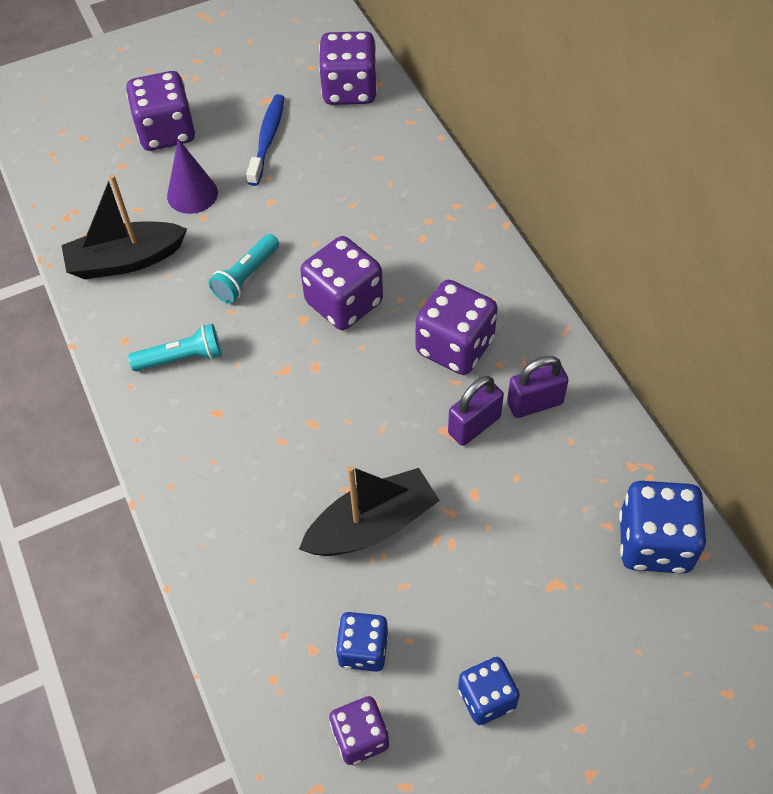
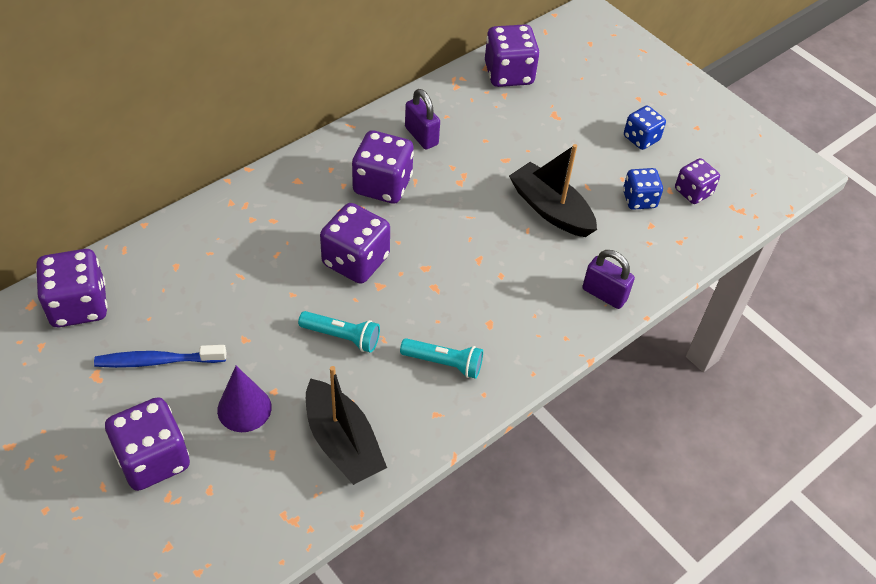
camera: 110 degrees left, 5 degrees down
turquoise flashlight [128,324,222,371] -> turquoise flashlight turned 135 degrees clockwise [400,338,483,379]
purple padlock [448,376,504,446] -> purple padlock moved to [582,250,635,309]
blue dice [619,481,706,574] -> purple dice [485,24,540,87]

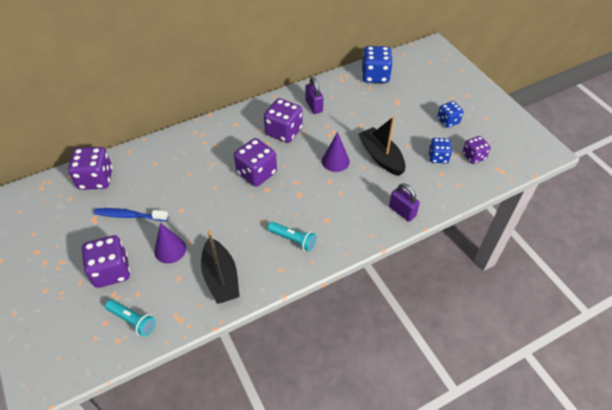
camera: 15 degrees right, 0 degrees up
turquoise flashlight [298,311,380,353] -> turquoise flashlight moved to [105,299,156,337]
purple dice [485,24,540,87] -> blue dice [362,46,393,83]
none -> purple cone [322,132,350,172]

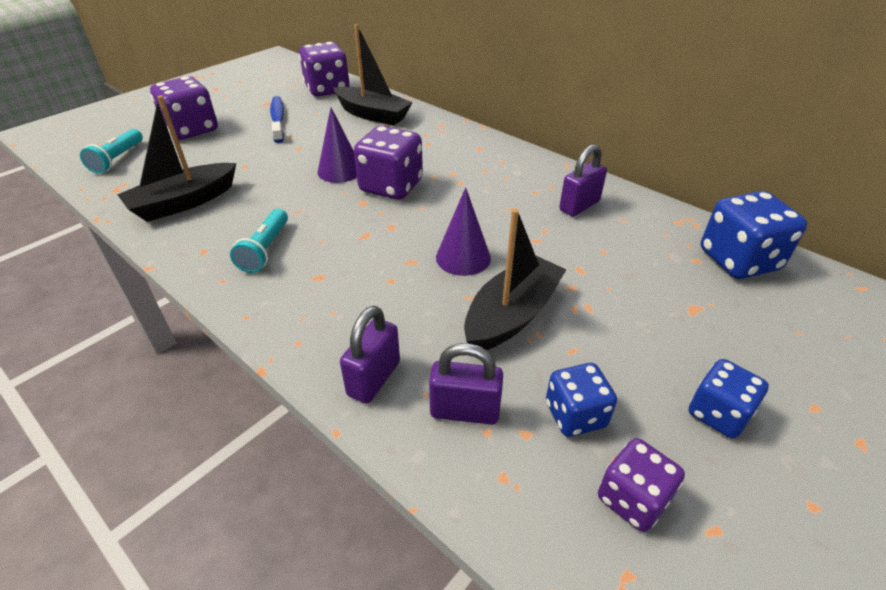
camera: 70 degrees right, 10 degrees down
purple cone [154,223,186,263] -> purple cone moved to [317,108,357,183]
purple dice [264,98,303,143] -> none
none -> black boat [334,24,413,125]
none -> purple padlock [429,343,503,425]

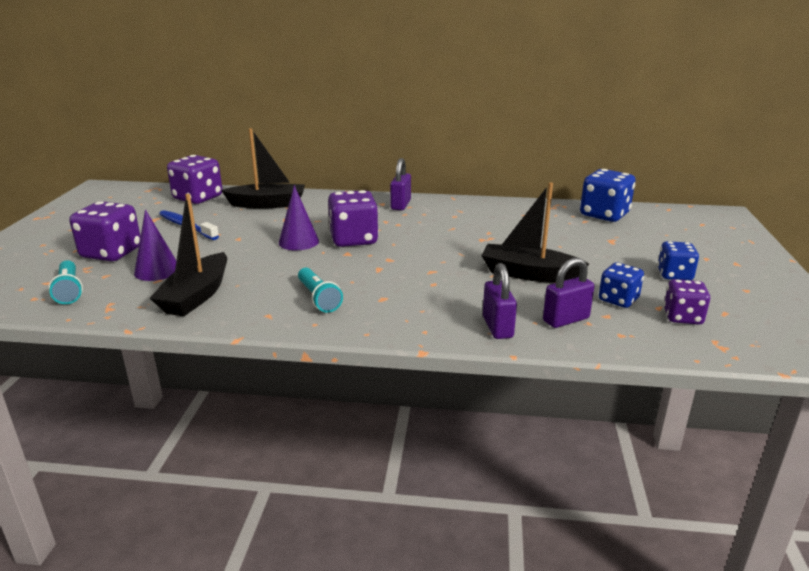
camera: 35 degrees left, 15 degrees down
purple cone [436,187,491,276] -> purple cone moved to [134,210,176,281]
black boat [464,209,567,350] -> black boat turned 75 degrees counterclockwise [481,182,589,282]
purple padlock [559,144,607,217] -> purple padlock moved to [390,158,411,210]

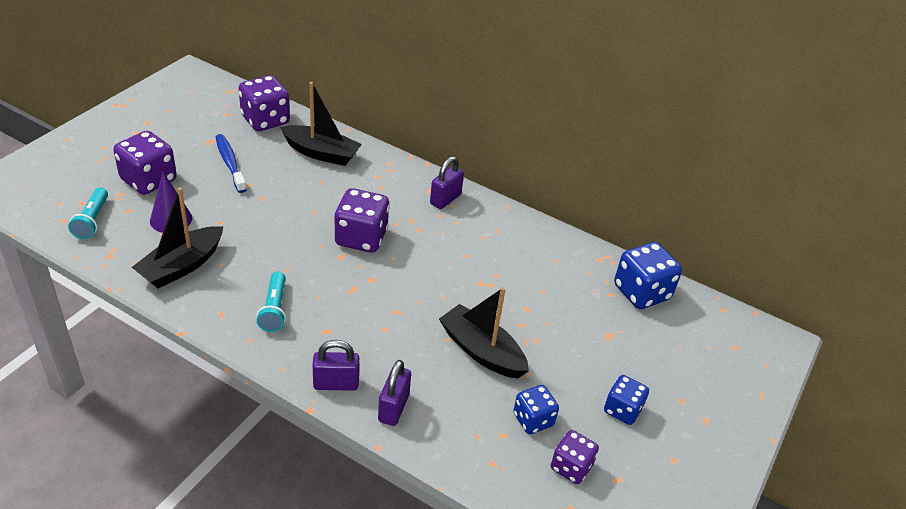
camera: 20 degrees right, 15 degrees up
purple cone [279,185,319,250] -> none
purple padlock [543,258,595,328] -> purple padlock moved to [313,340,359,391]

